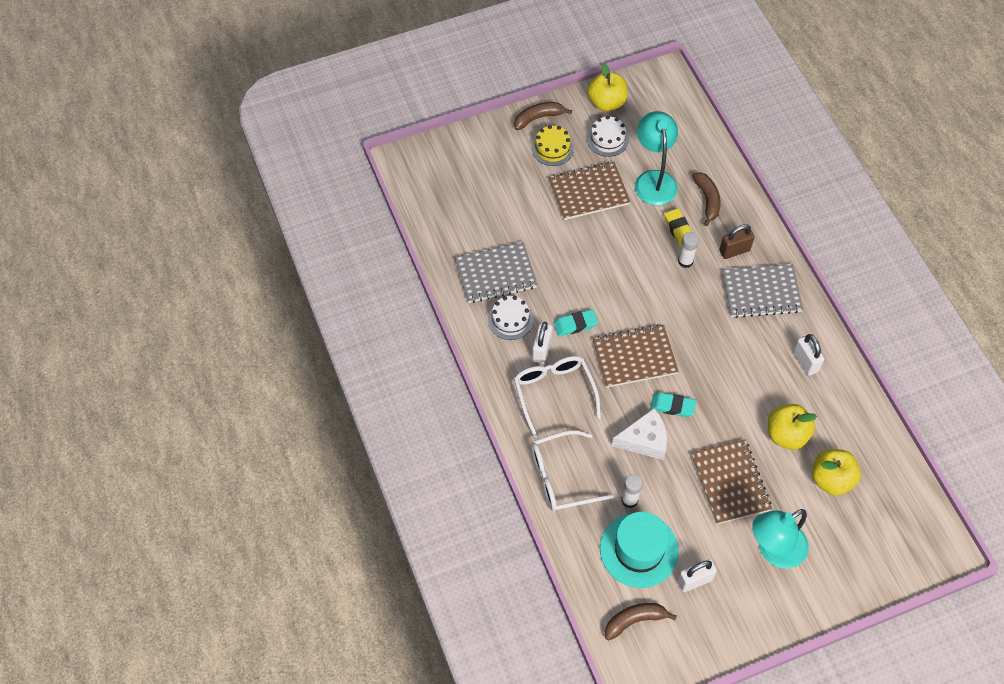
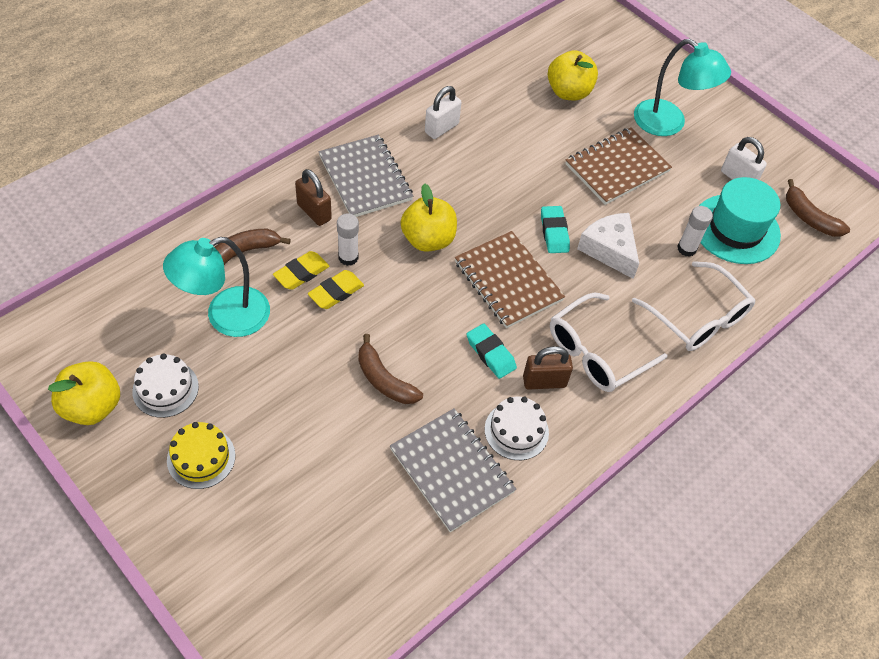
camera: 115 degrees left, 5 degrees down
brown banana [514,102,572,130] -> brown banana moved to [358,334,423,404]
white padlock [532,322,553,364] -> brown padlock [523,346,573,390]
brown notebook [549,161,630,220] -> none
yellow apple [768,404,817,450] -> yellow apple moved to [401,183,457,252]
none -> yellow eraser [308,270,364,309]

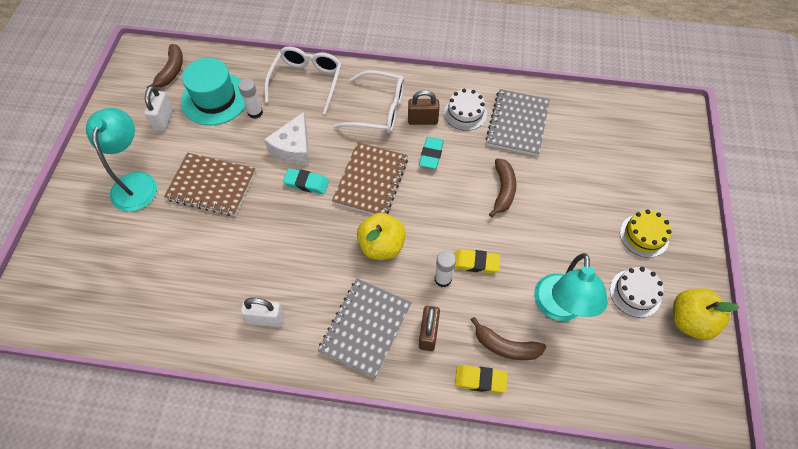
camera: 125 degrees left, 5 degrees up
turquoise lamp [163,237,270,337] -> turquoise lamp turned 75 degrees clockwise [534,253,608,321]
yellow eraser [273,251,329,290] -> yellow eraser moved to [455,365,508,393]
brown padlock [523,346,573,390] -> brown padlock turned 45 degrees counterclockwise [408,90,440,125]
turquoise eraser [541,206,570,253] -> turquoise eraser turned 60 degrees clockwise [283,168,329,194]
yellow apple [548,50,598,100] -> none

